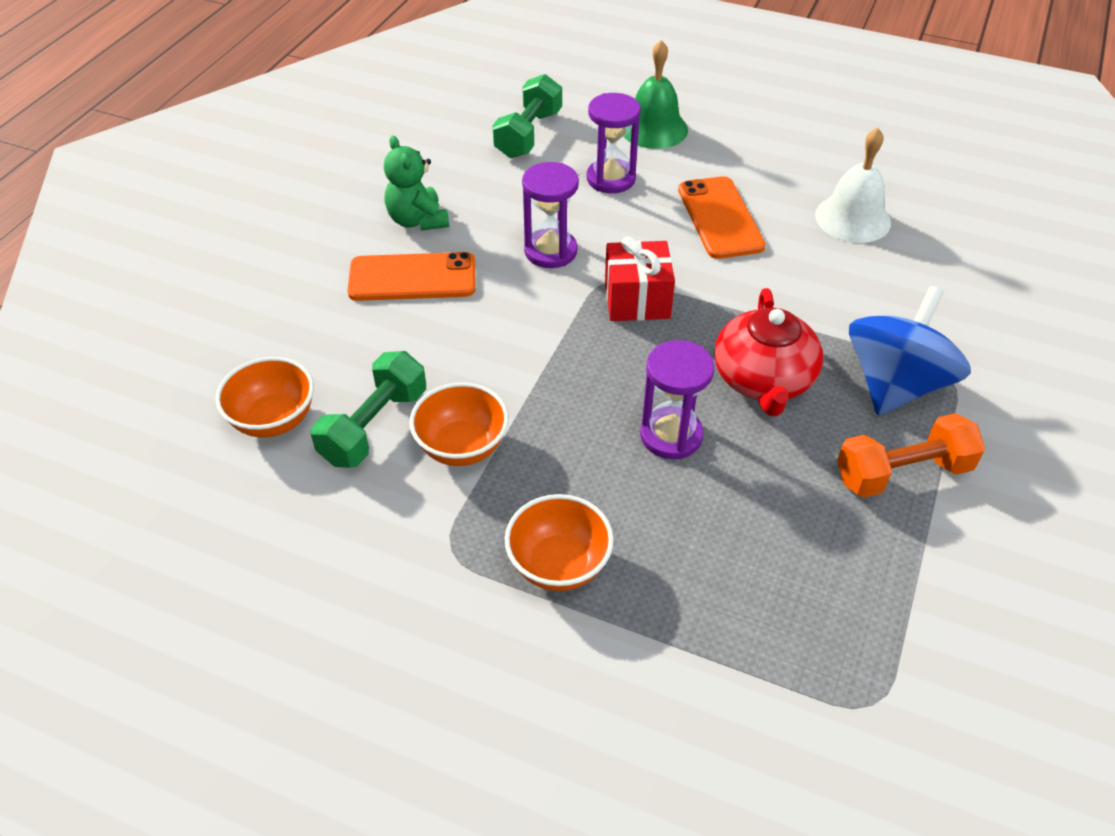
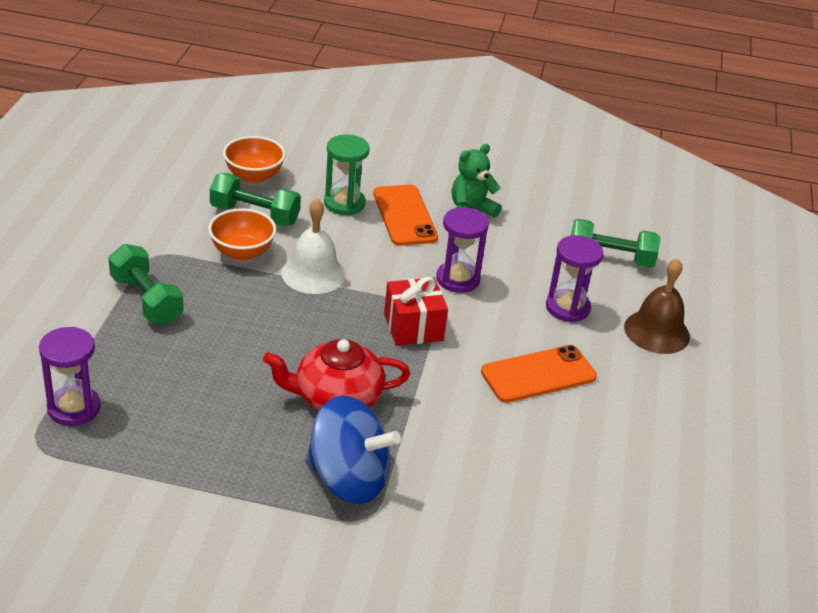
camera: 75 degrees right, 10 degrees down
orange bowl [505,494,614,591] -> green dumbbell [109,244,183,324]
green bell [624,40,688,149] -> brown bell [624,258,690,354]
purple hourglass [640,340,714,459] -> purple hourglass moved to [39,327,100,426]
white bell [815,128,891,243] -> white bell moved to [281,199,346,294]
orange dumbbell [837,413,985,497] -> none
none -> green hourglass [324,134,370,215]

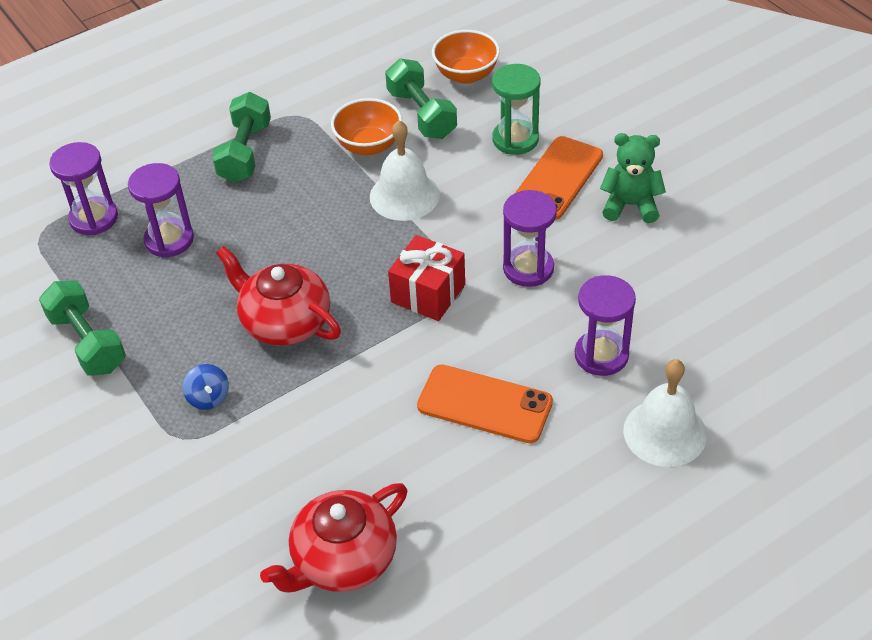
camera: 50 degrees right, 10 degrees up
blue spinning top [305,395,401,504] -> blue spinning top [183,364,229,410], size x0.41
green dumbbell [571,219,661,268] -> green dumbbell moved to [39,280,126,376]
brown bell [624,258,690,354] -> white bell [623,359,707,467]
none -> purple hourglass [128,163,194,257]
none -> red teapot [260,483,408,592]

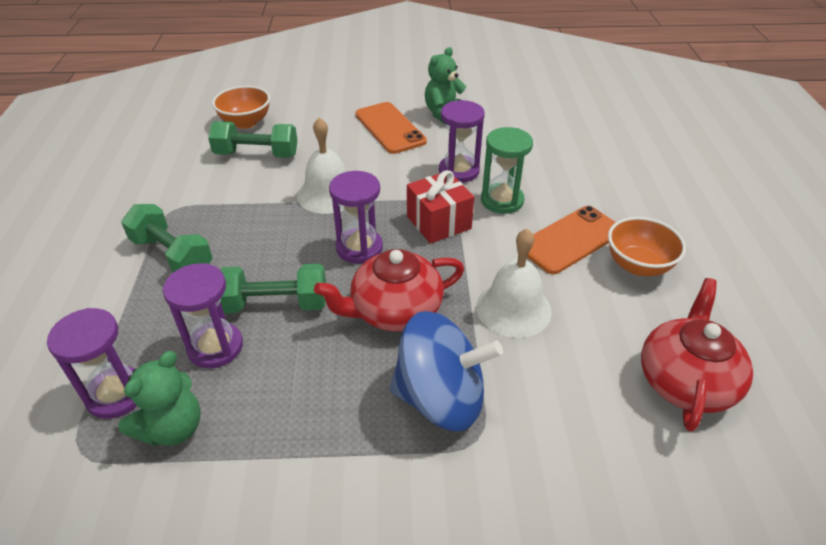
camera: 60 degrees left, 5 degrees down
green dumbbell [39,280,126,376] -> green dumbbell moved to [220,264,326,314]
blue spinning top [183,364,229,410] -> blue spinning top [390,311,503,432], size x2.42
red teapot [260,483,408,592] -> red teapot turned 150 degrees counterclockwise [641,278,753,432]
orange bowl [331,98,402,155] -> orange bowl moved to [608,217,686,276]
green hourglass [492,64,540,155] -> green hourglass moved to [481,127,533,214]
purple hourglass [575,275,636,376] -> purple hourglass moved to [329,171,383,263]
white bell [623,359,707,467] -> white bell moved to [476,229,552,338]
none -> green teddy bear [118,351,201,446]

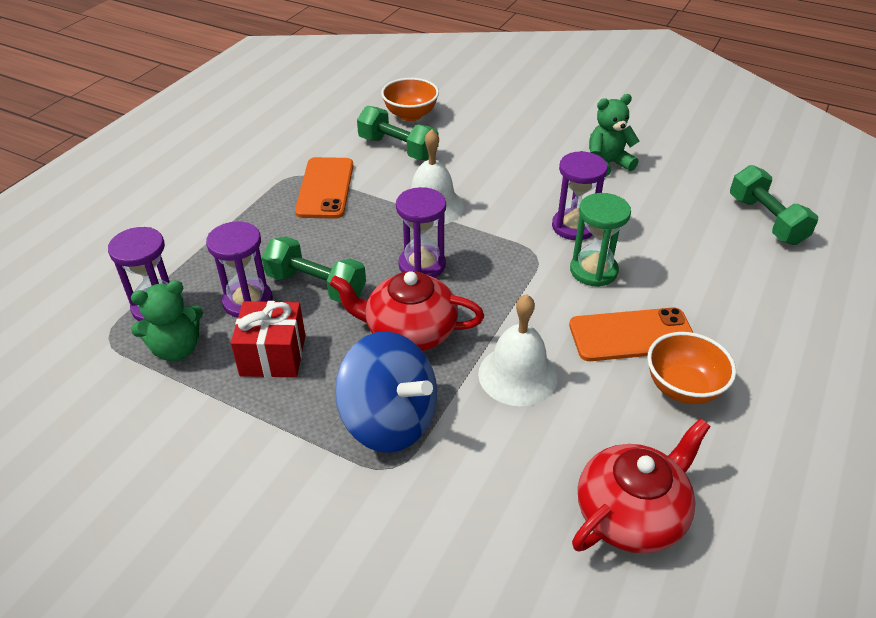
camera: 30 degrees right, 0 degrees up
green dumbbell [121,204,212,272] -> green dumbbell moved to [730,165,818,245]
orange phone [356,102,427,154] -> orange phone moved to [295,157,353,219]
red gift [407,170,474,244] -> red gift moved to [231,301,305,378]

